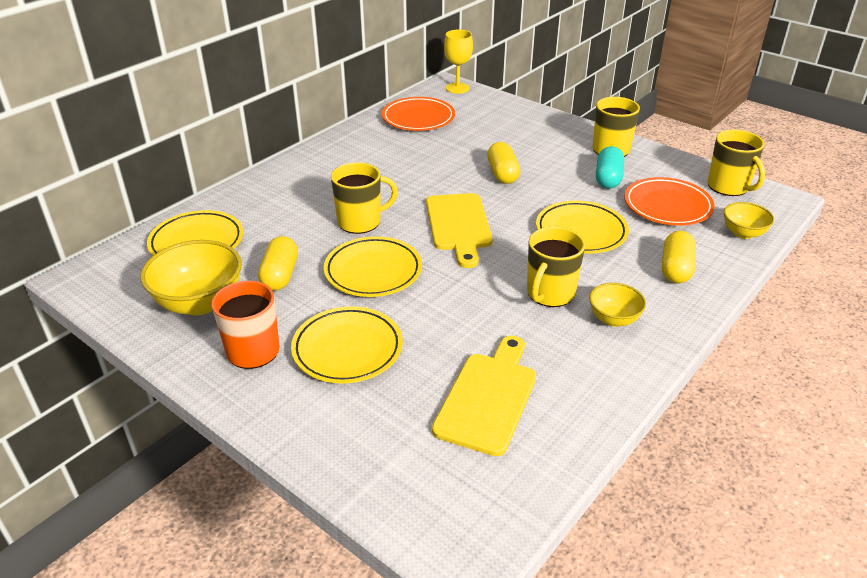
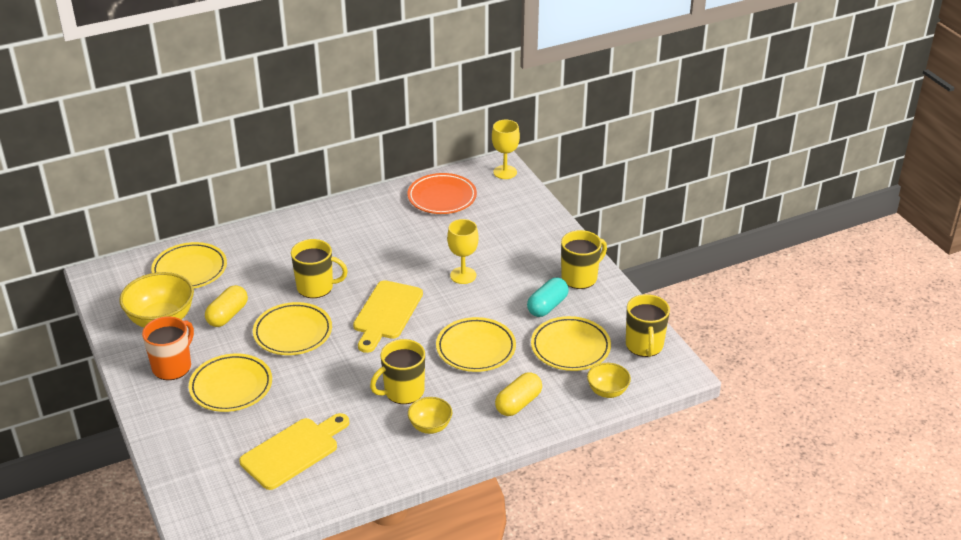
camera: 25 degrees right, 0 degrees up
yellow capsule [487,142,521,184] -> yellow goblet [447,219,479,284]
orange plate [624,177,715,226] -> yellow plate [531,316,611,371]

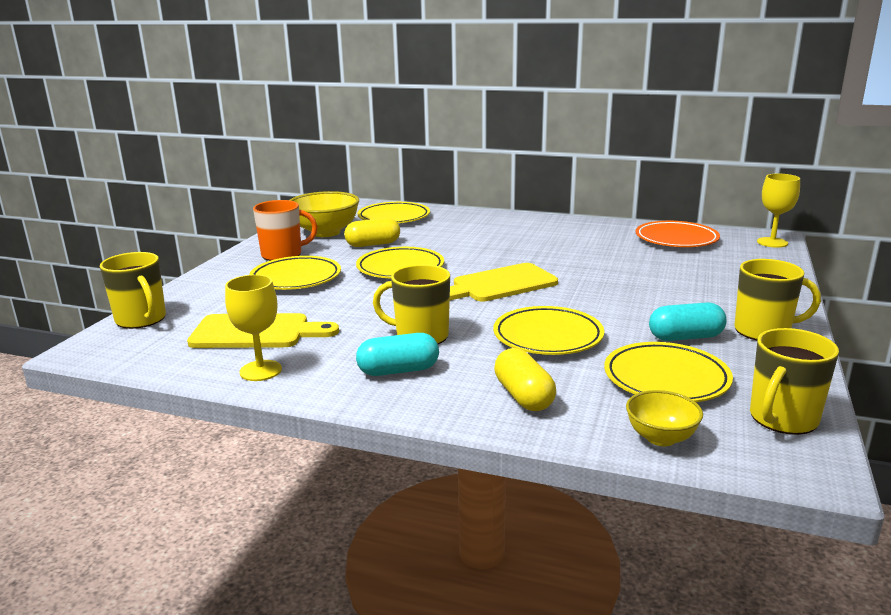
camera: 45 degrees right, 15 degrees down
yellow mug [291,239,348,298] -> yellow mug moved to [100,252,166,329]
yellow bowl [408,397,452,434] -> turquoise capsule [356,333,439,376]
yellow goblet [447,219,479,284] -> yellow goblet moved to [225,275,282,381]
yellow capsule [495,372,542,416] -> yellow capsule turned 75 degrees clockwise [494,348,556,411]

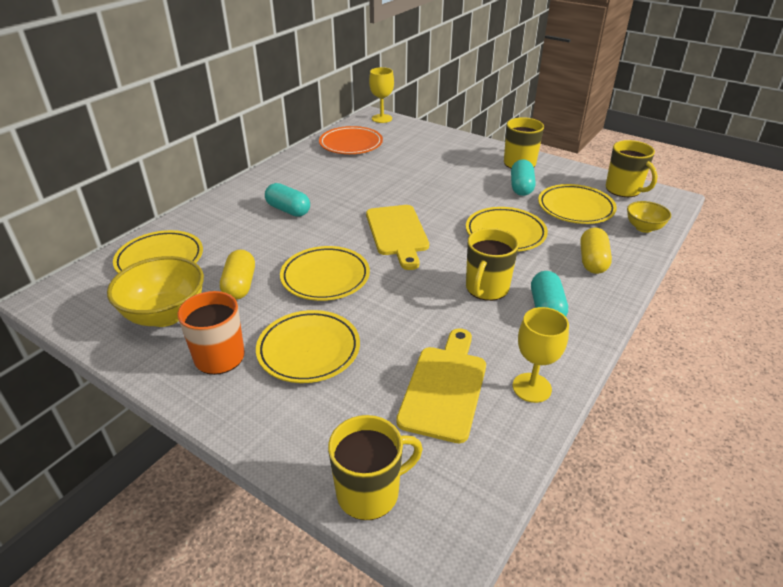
camera: 75 degrees left, 15 degrees up
yellow capsule [494,348,556,411] -> yellow capsule turned 75 degrees counterclockwise [580,228,612,274]
none -> turquoise capsule [265,183,310,217]

